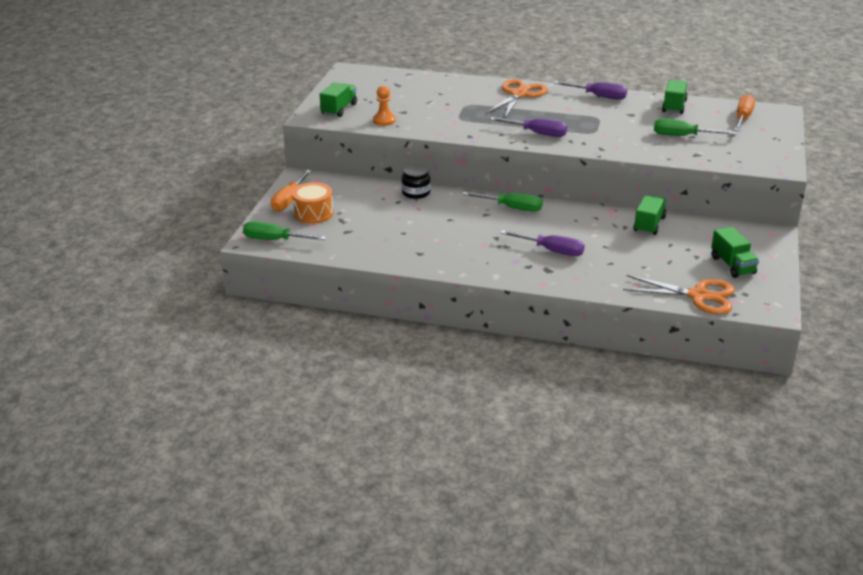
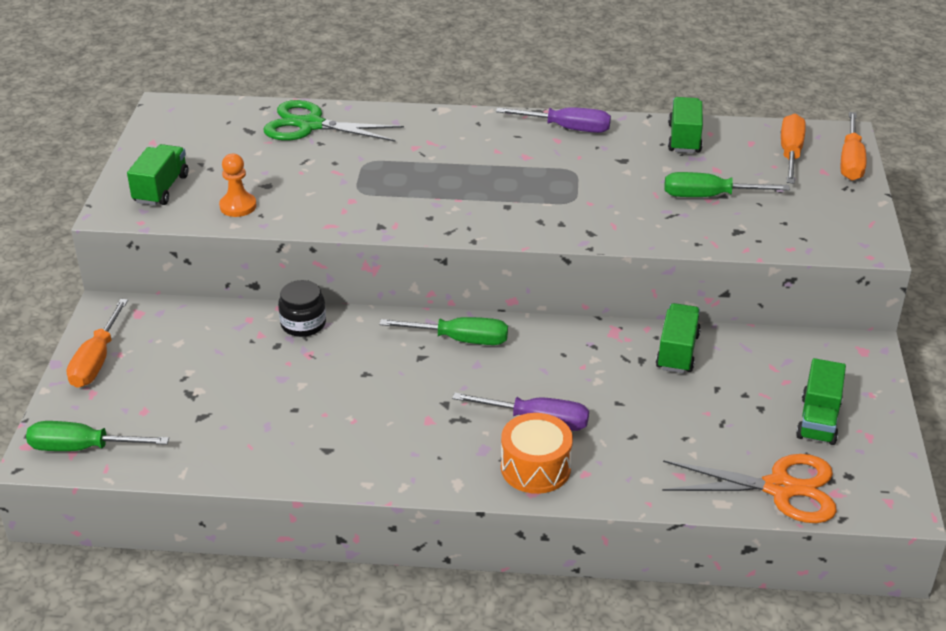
camera: 10 degrees left, 5 degrees up
orange drum [292,182,334,224] -> orange drum moved to [501,413,573,494]
orange scissors [486,79,548,118] -> none
purple screwdriver [490,117,567,137] -> none
green truck [711,227,759,278] -> green truck turned 45 degrees clockwise [796,358,846,445]
none -> green scissors [263,100,404,142]
none -> orange screwdriver [841,112,866,181]

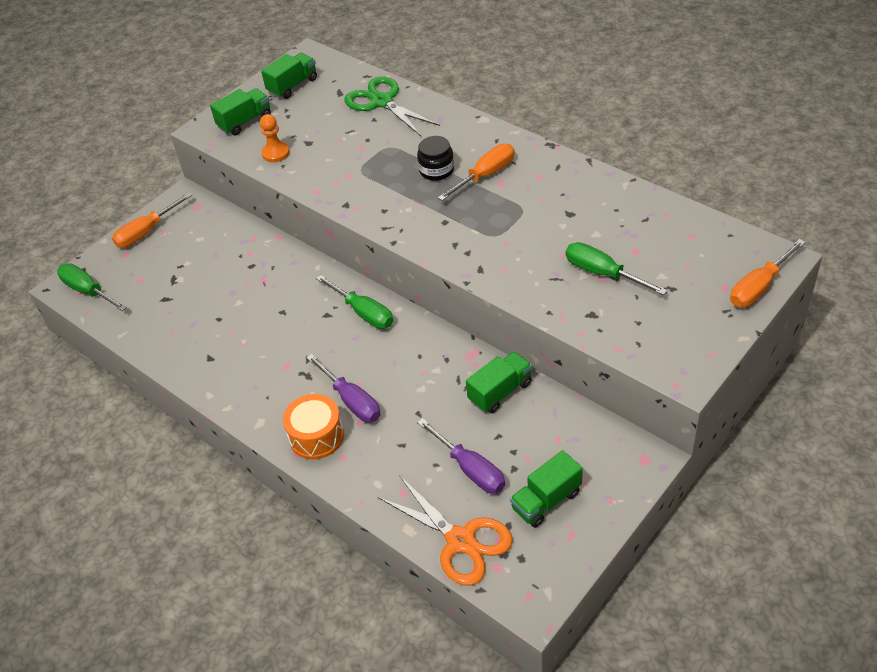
camera: 40 degrees right, 10 degrees up
black jar [278,280,326,337] -> black jar moved to [417,136,454,181]
purple screwdriver [496,107,611,133] -> purple screwdriver moved to [417,418,505,494]
green truck [668,97,703,153] -> green truck moved to [261,53,317,99]
orange screwdriver [781,114,806,184] -> orange screwdriver moved to [438,144,515,201]

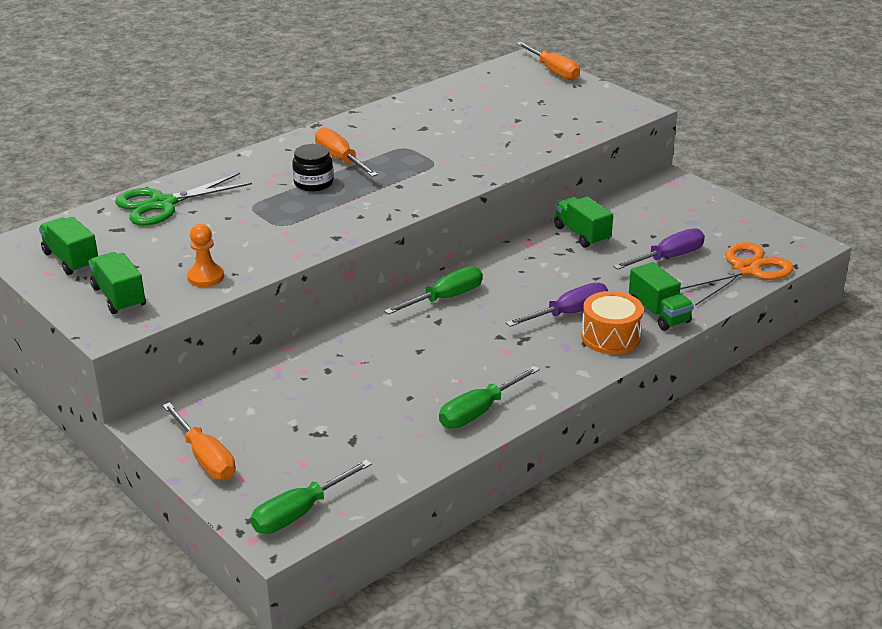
camera: 85 degrees left, 15 degrees down
green truck [510,450,583,528] -> green truck moved to [629,262,694,331]
green screwdriver [566,242,667,295] -> green screwdriver moved to [439,366,540,428]

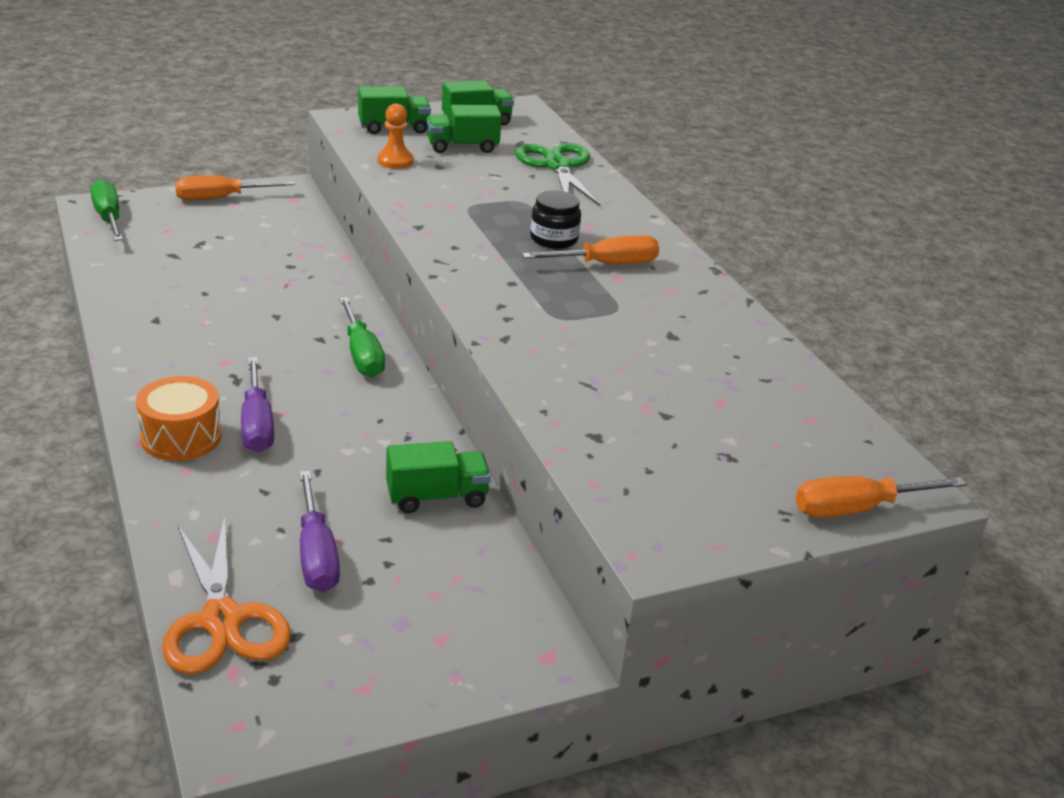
camera: 105 degrees right, 0 degrees up
green screwdriver [439,366,540,428] -> none
green truck [629,262,694,331] -> green truck moved to [427,105,502,153]

